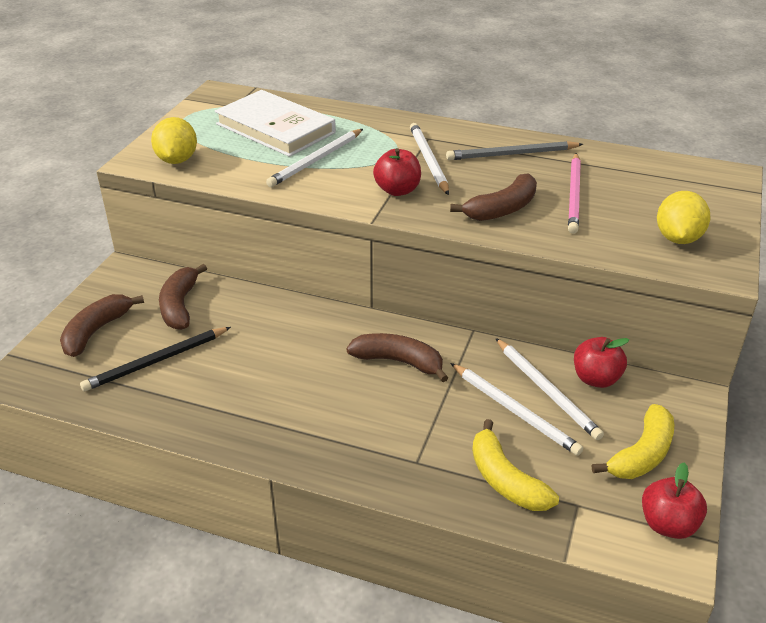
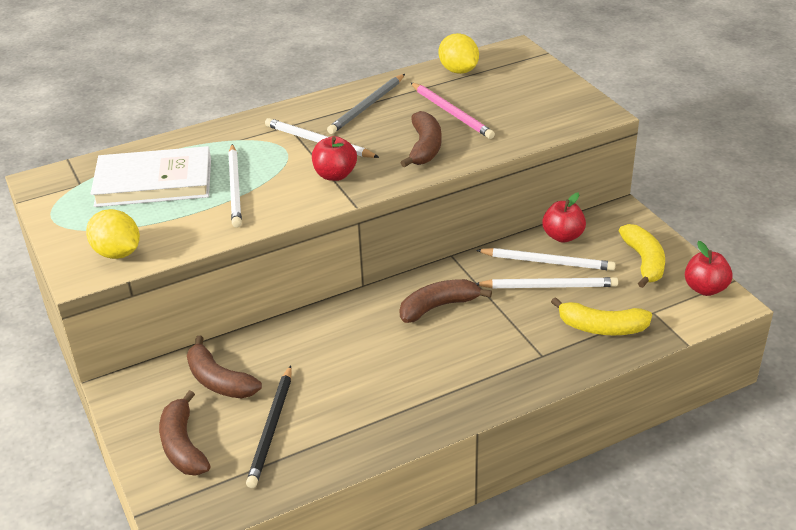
camera: 45 degrees left, 0 degrees up
yellow lemon [657,191,711,244] -> yellow lemon moved to [439,33,479,74]

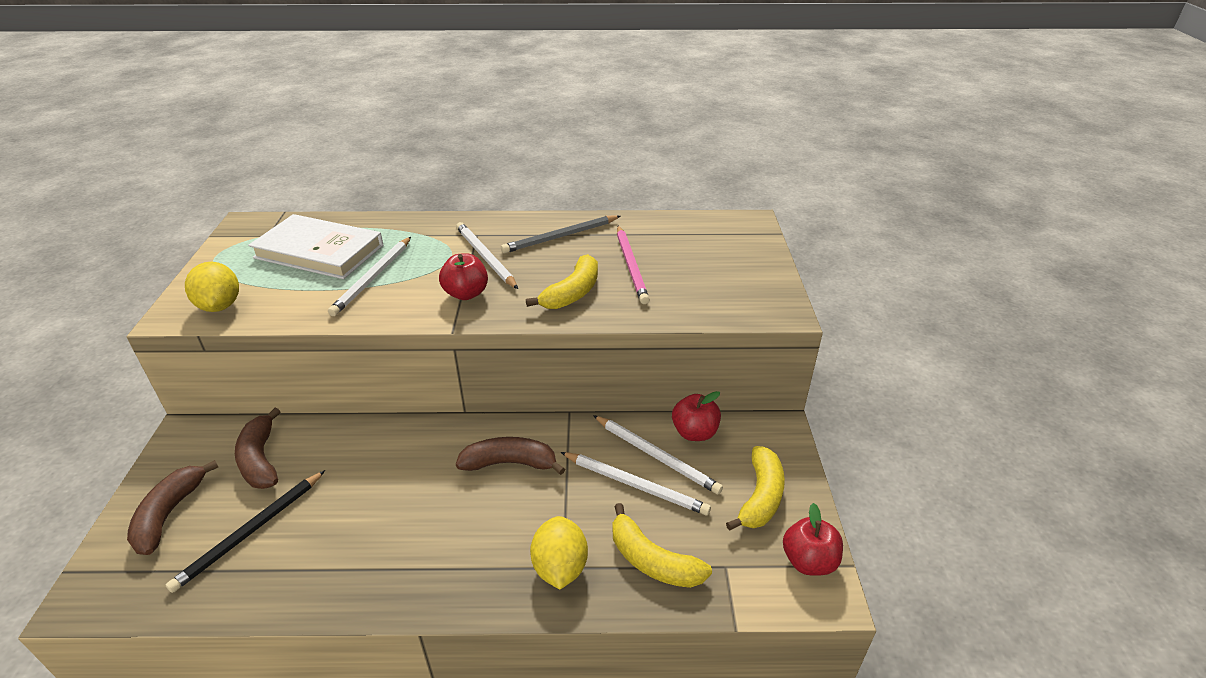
camera: 25 degrees right, 0 degrees up
brown banana [400,111,441,167] -> yellow banana [526,254,598,309]
yellow lemon [439,33,479,74] -> yellow lemon moved to [530,516,588,589]

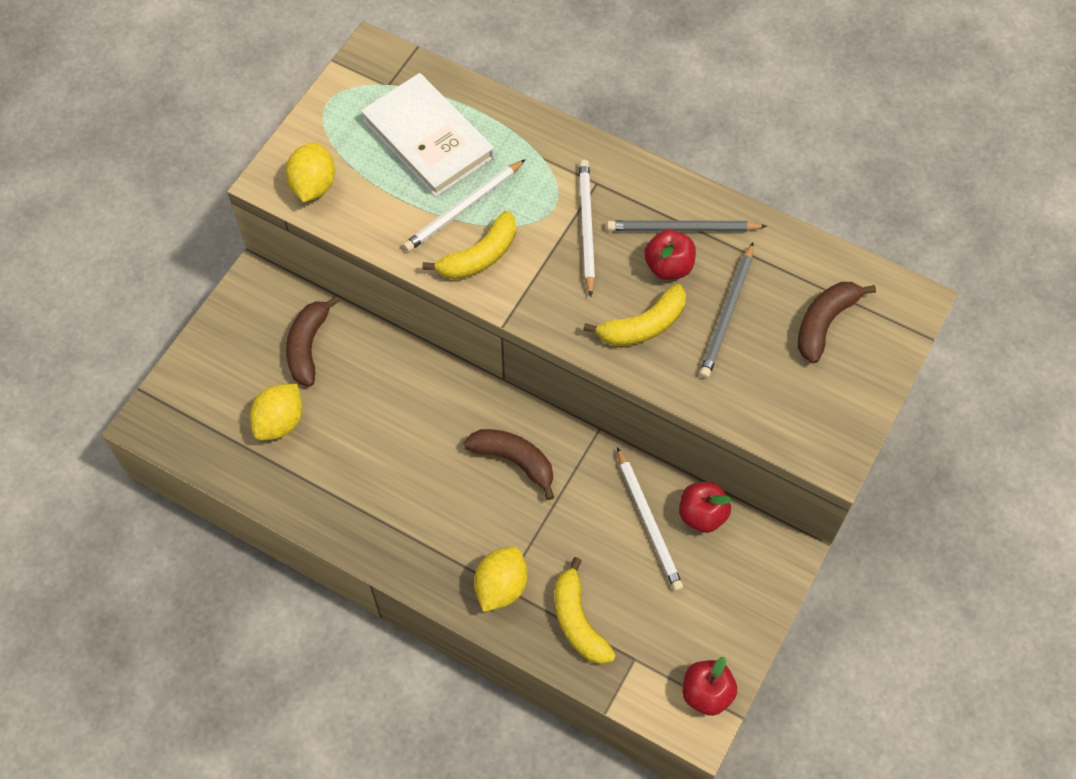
camera: 30 degrees right, 25 degrees up
brown banana [127,460,218,555] -> brown banana moved to [798,282,876,363]
black pencil [166,470,325,593] -> yellow lemon [250,384,302,440]
red apple [439,253,488,300] -> red apple moved to [644,230,696,280]
white pencil [561,452,711,515] -> none
pink pencil [617,226,650,304] -> grey pencil [699,243,754,378]
yellow banana [726,446,785,531] -> yellow banana moved to [422,211,516,280]

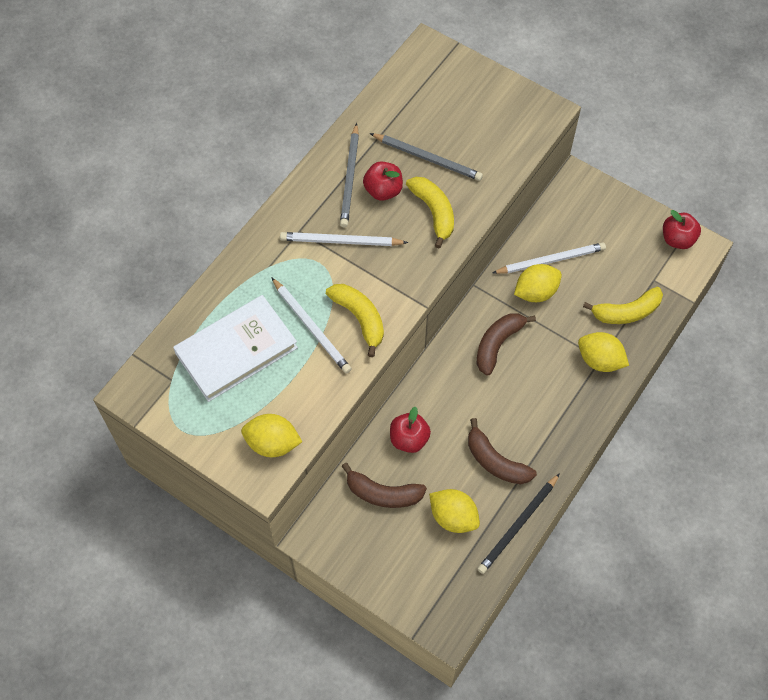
camera: 85 degrees left, 0 degrees up
red apple [679,482,732,533] -> red apple moved to [390,406,431,453]
brown banana [798,282,876,363] -> brown banana moved to [468,418,537,484]
none -> black pencil [477,473,560,574]
none -> yellow lemon [514,264,562,302]

